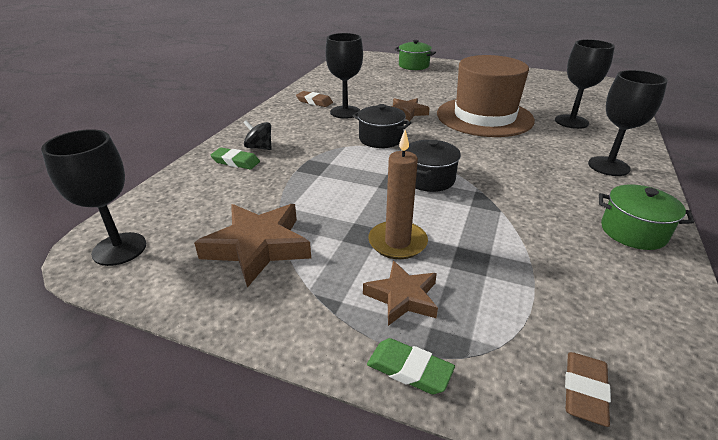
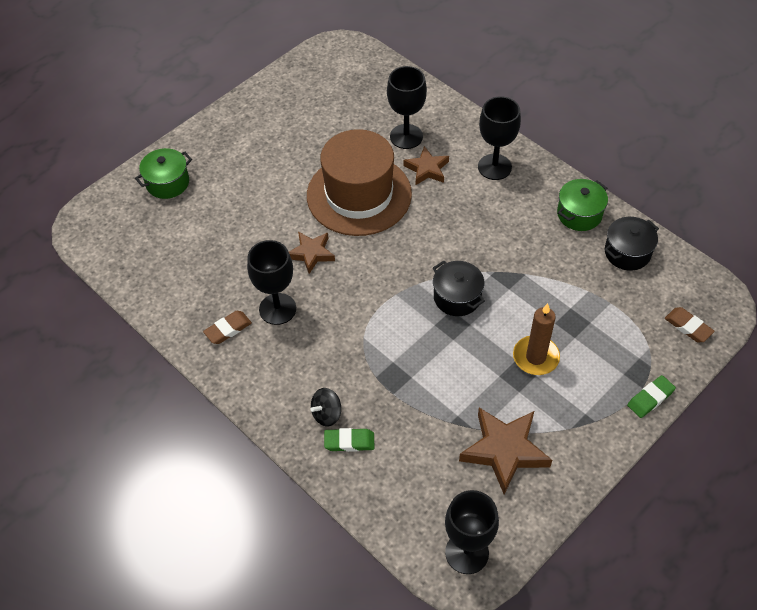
camera: 65 degrees left, 20 degrees up
green eraser [210,148,260,169] -> green eraser turned 45 degrees clockwise [324,428,375,452]
black pot [353,104,411,148] -> black pot moved to [605,217,659,271]
brown star [363,261,438,326] -> brown star moved to [404,146,449,185]

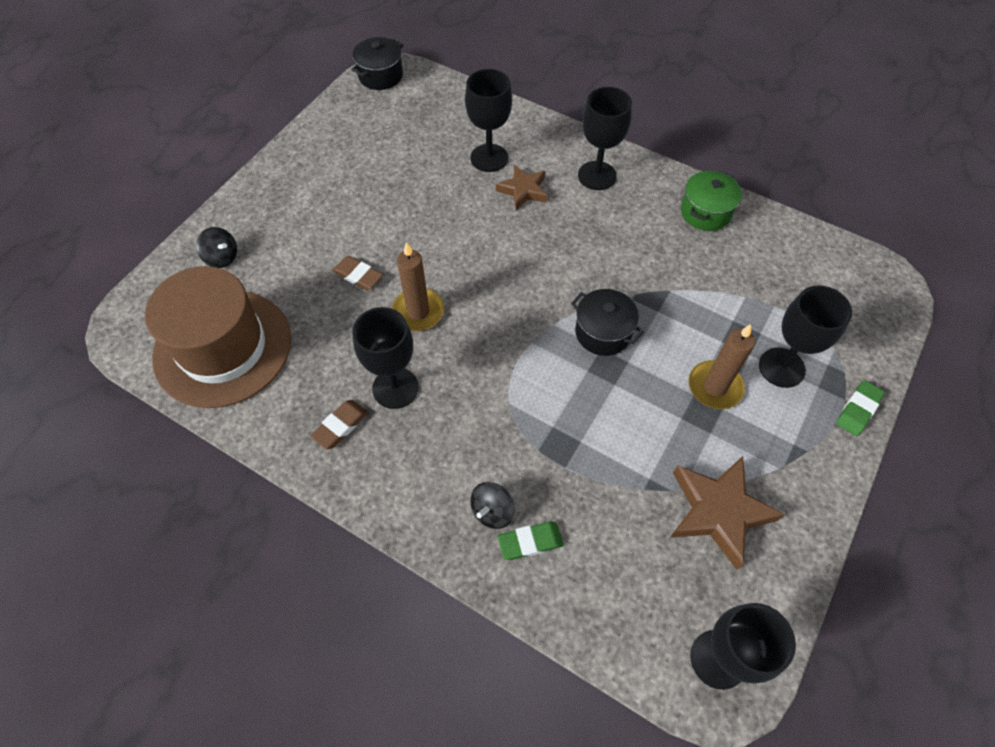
camera: 15 degrees left, 5 degrees up
green pot [135,148,192,199] -> black spinning top [196,227,237,268]
brown star [289,231,335,274] -> brown candle [392,242,444,331]
brown hat [307,129,412,236] -> brown hat moved to [145,266,291,408]
black pot [605,217,659,271] -> black pot moved to [351,37,403,90]
brown eraser [665,307,715,342] -> brown eraser moved to [332,256,383,290]
none -> black goblet [759,285,852,388]

